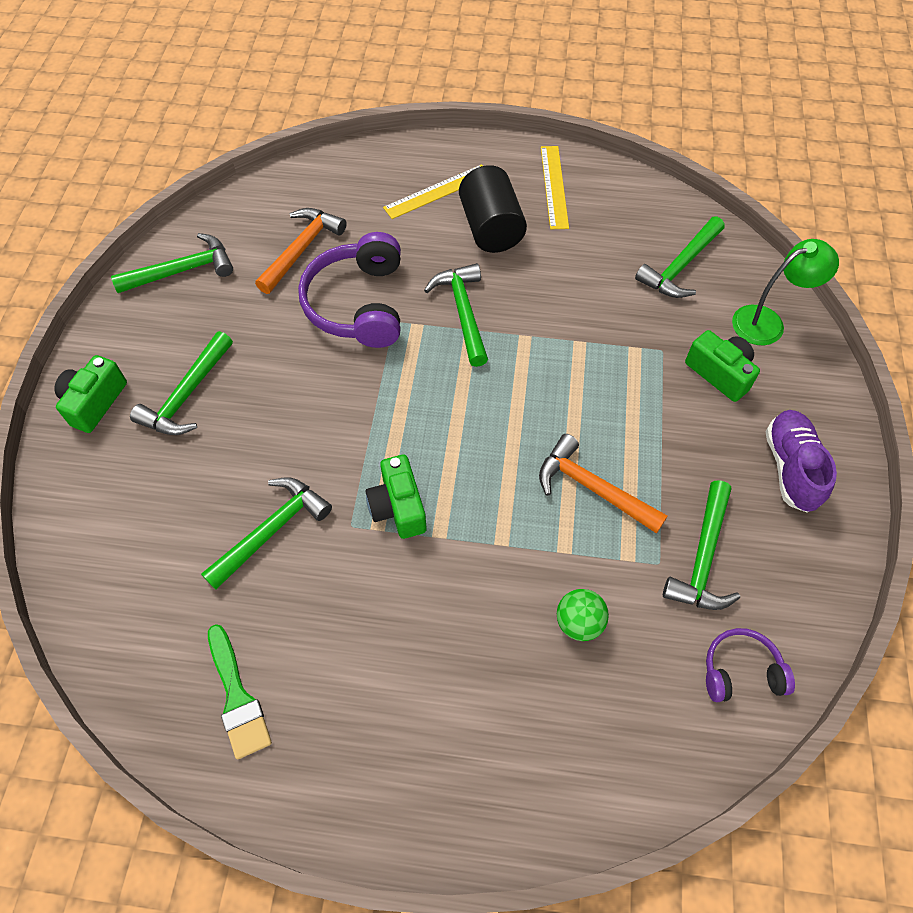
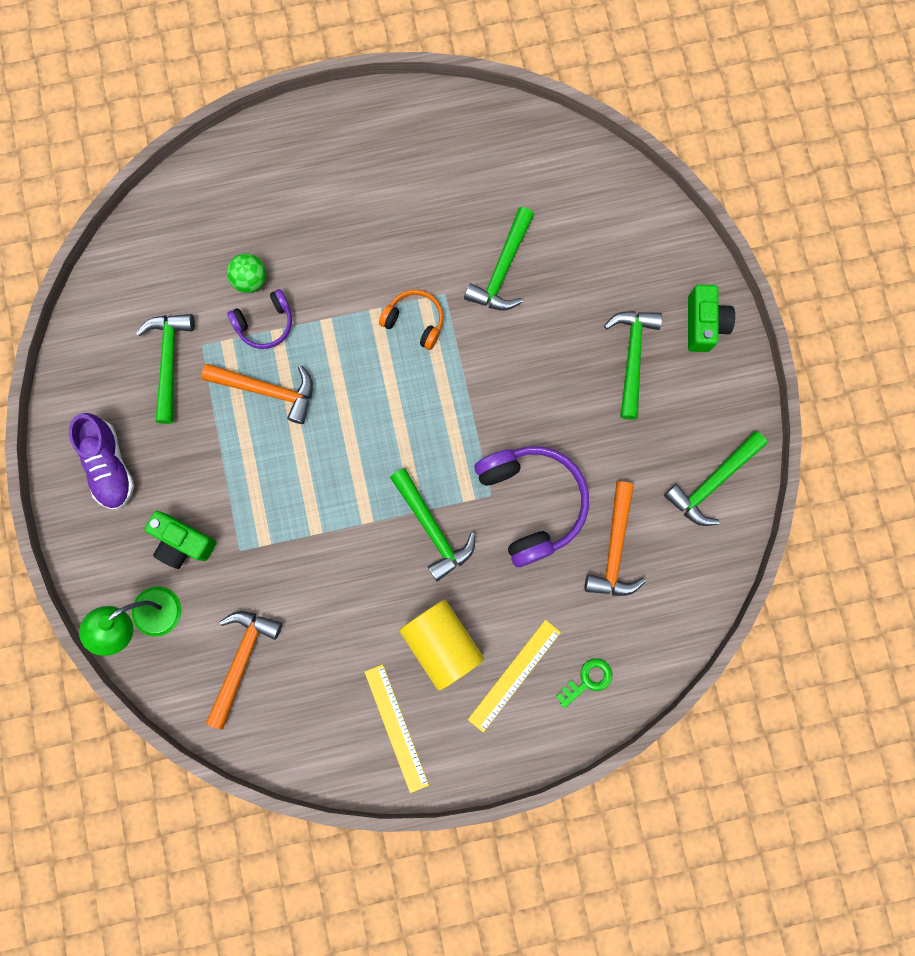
camera: 160 degrees right, 20 degrees up
green brush [208,624,272,760] -> none
green camera [365,455,426,539] -> orange headphones [379,290,443,350]
black cylinder [459,165,527,253] -> yellow cylinder [399,599,484,691]
green hammer [635,216,725,298] -> orange hammer [206,611,282,729]
purple headphones [706,628,795,702] -> purple headphones moved to [227,289,292,349]
none -> green key [556,658,613,708]

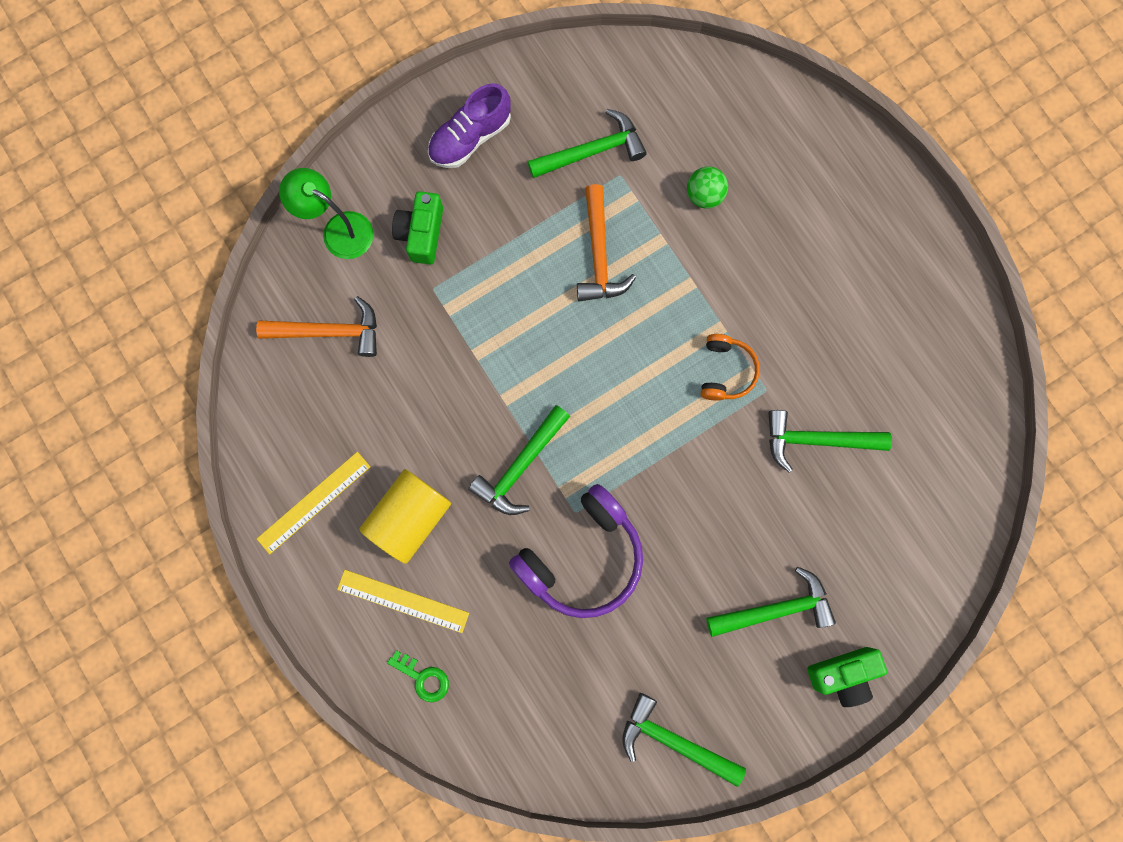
camera: 70 degrees right, 0 degrees up
purple headphones [227,289,292,349] -> none
orange hammer [585,481,646,596] -> none

